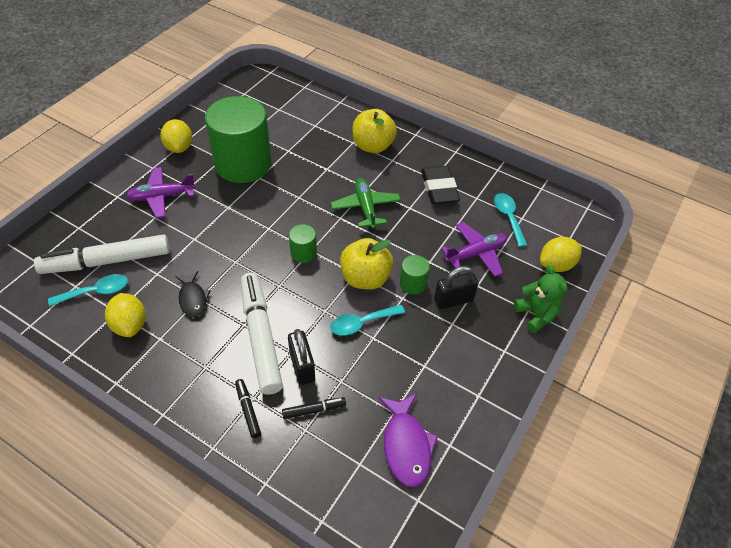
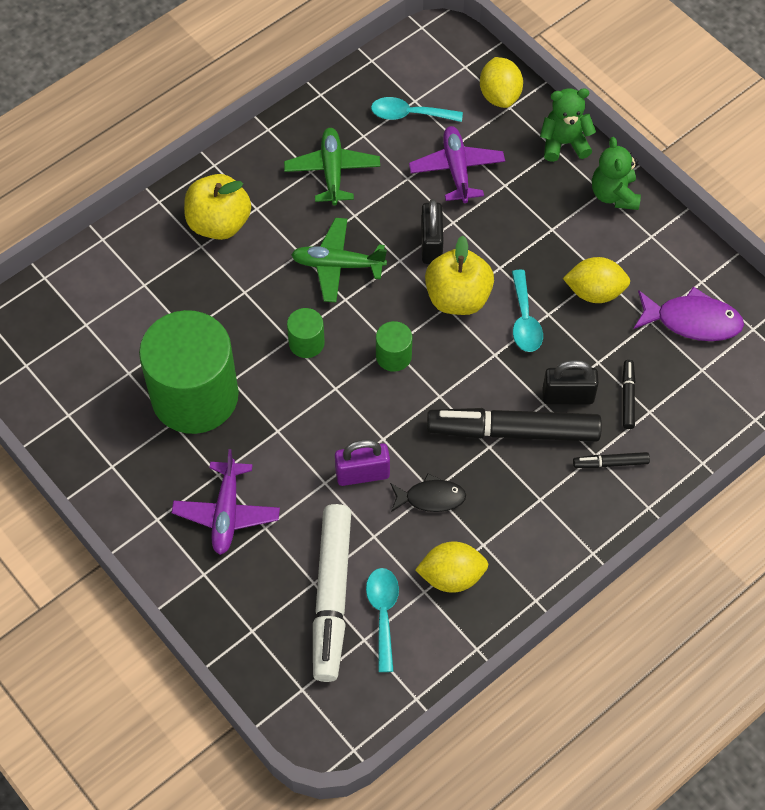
camera: 70 degrees left, 10 degrees up
yellow lemon [160,119,192,153] -> yellow lemon moved to [563,257,630,303]
white marker [241,273,283,395] -> black marker [427,408,602,442]
green cylinder [400,255,430,294] -> green cylinder moved to [287,308,325,358]
black eraser [421,166,460,204] -> green plane [284,128,380,205]
black padlock [434,266,479,309] -> black padlock moved to [421,199,444,264]
none -> purple padlock [335,439,390,486]
none -> green teddy bear [592,137,641,210]

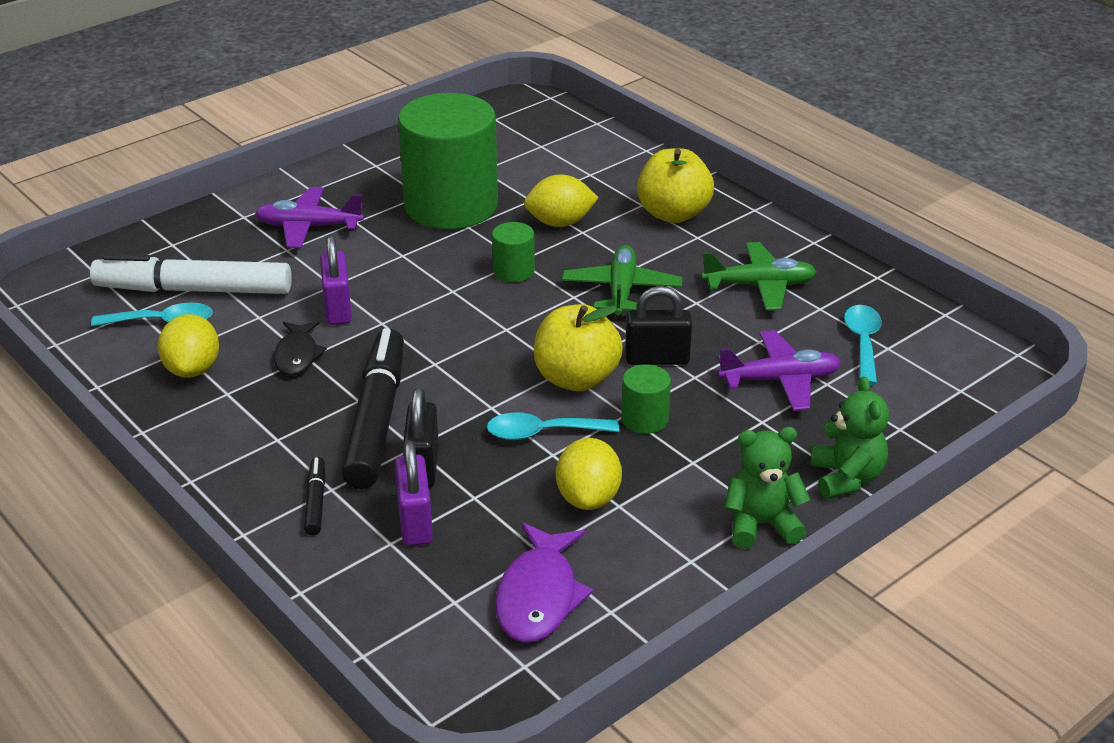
camera: 90 degrees right, 25 degrees down
green cylinder [376,321,412,372] -> green cylinder moved to [621,364,671,434]
yellow lemon [480,57,523,108] -> yellow lemon moved to [524,174,599,227]
black marker [622,360,635,429] -> purple padlock [395,440,433,546]

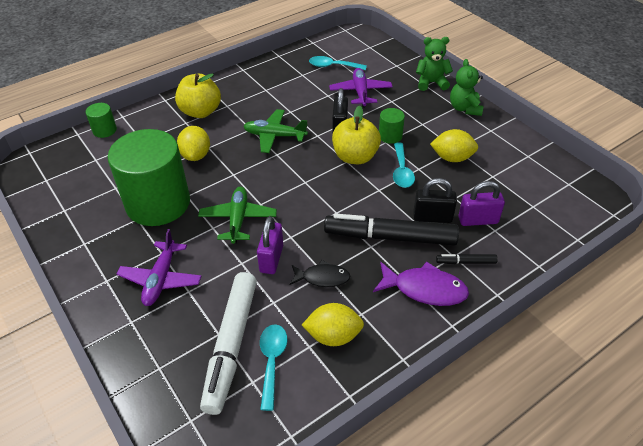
camera: 85 degrees left, 10 degrees up
purple padlock [320,235,352,325] -> purple padlock turned 75 degrees counterclockwise [257,216,283,274]
green cylinder [492,222,535,282] -> green cylinder moved to [86,103,117,138]
purple fish [495,523,593,643] -> purple fish moved to [373,262,469,306]
green plane [701,242,817,311] -> green plane moved to [198,187,277,244]

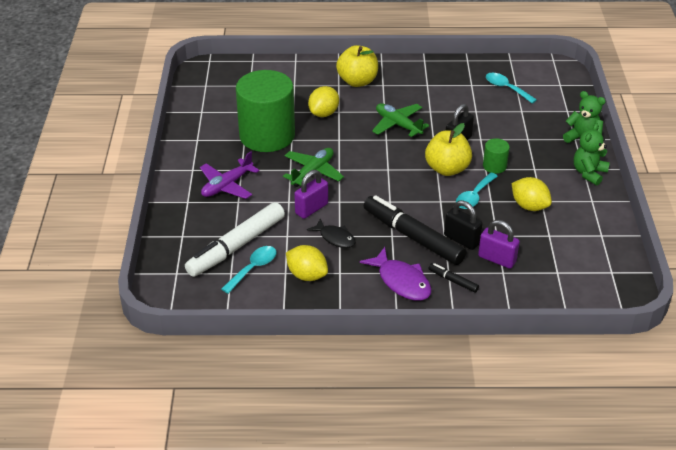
camera: 35 degrees right, 5 degrees down
green cylinder [86,103,117,138] -> none
purple plane [329,68,392,108] -> none

